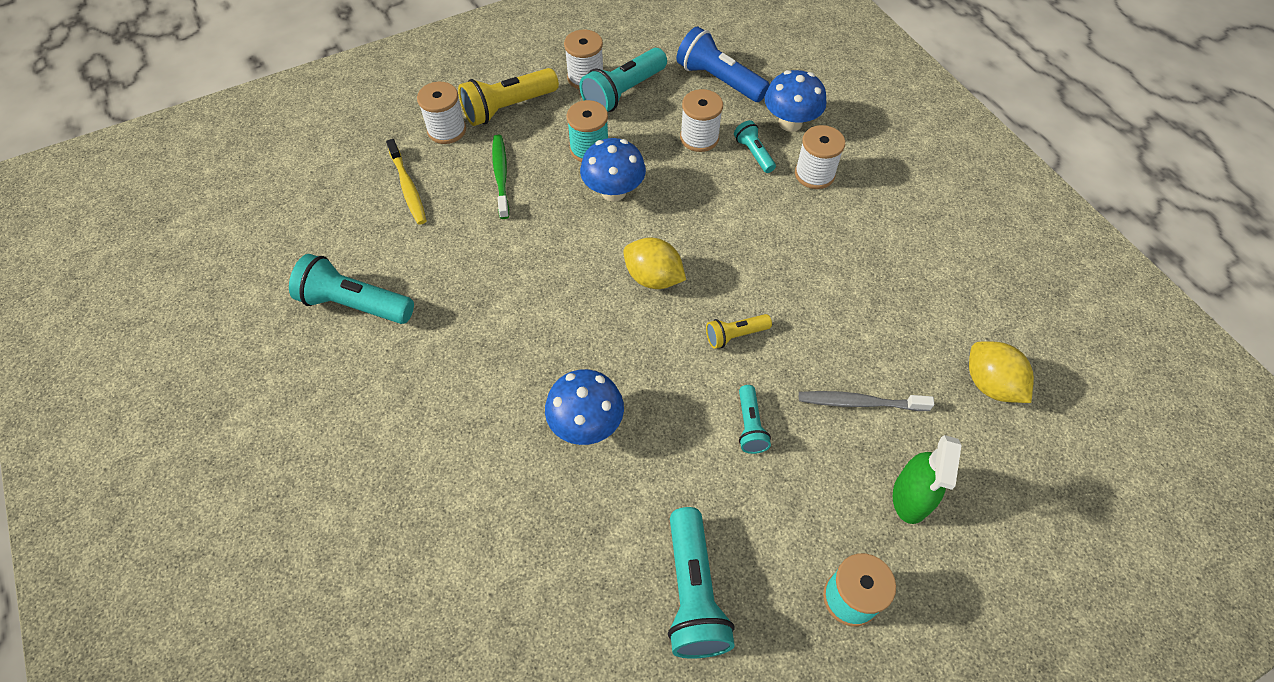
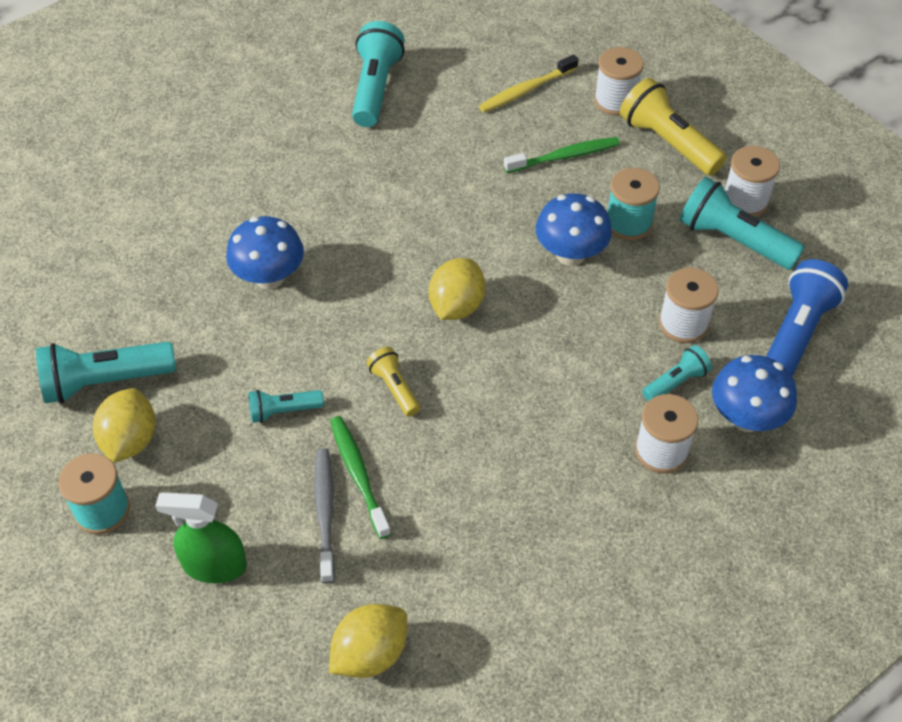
camera: 80 degrees right, 5 degrees down
none -> yellow lemon [93,388,156,463]
none -> green toothbrush [330,416,391,539]

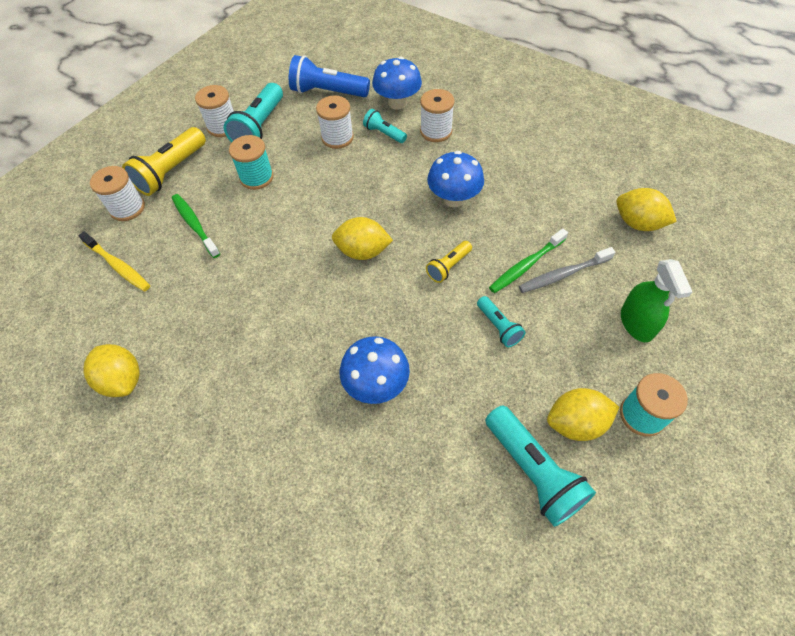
camera: 105 degrees left, 5 degrees up
turquoise flashlight [352,21,405,127] -> yellow lemon [83,344,140,397]
blue mushroom [536,193,612,266] -> blue mushroom moved to [427,151,484,207]

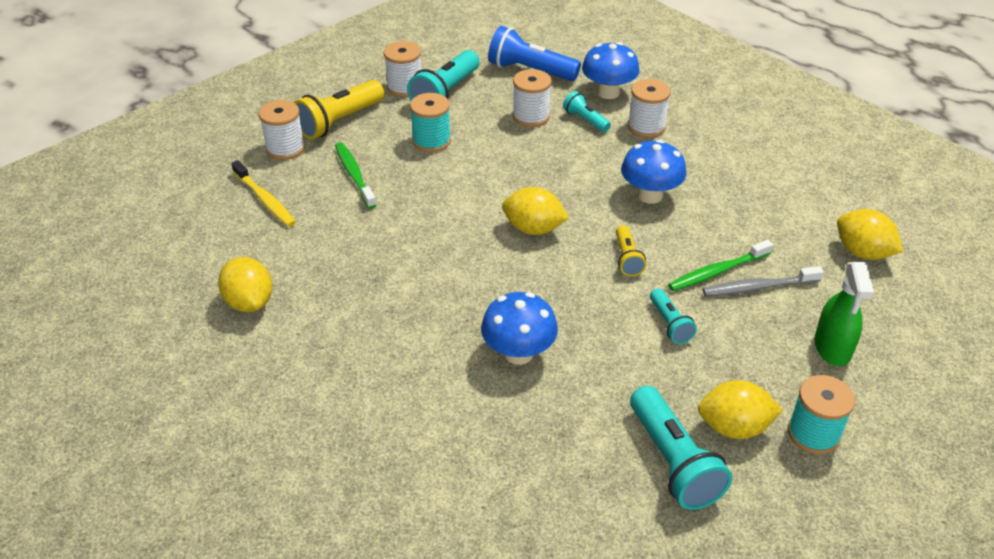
camera: 10 degrees right, 15 degrees down
yellow flashlight [426,241,472,283] -> yellow flashlight turned 60 degrees counterclockwise [616,225,646,276]

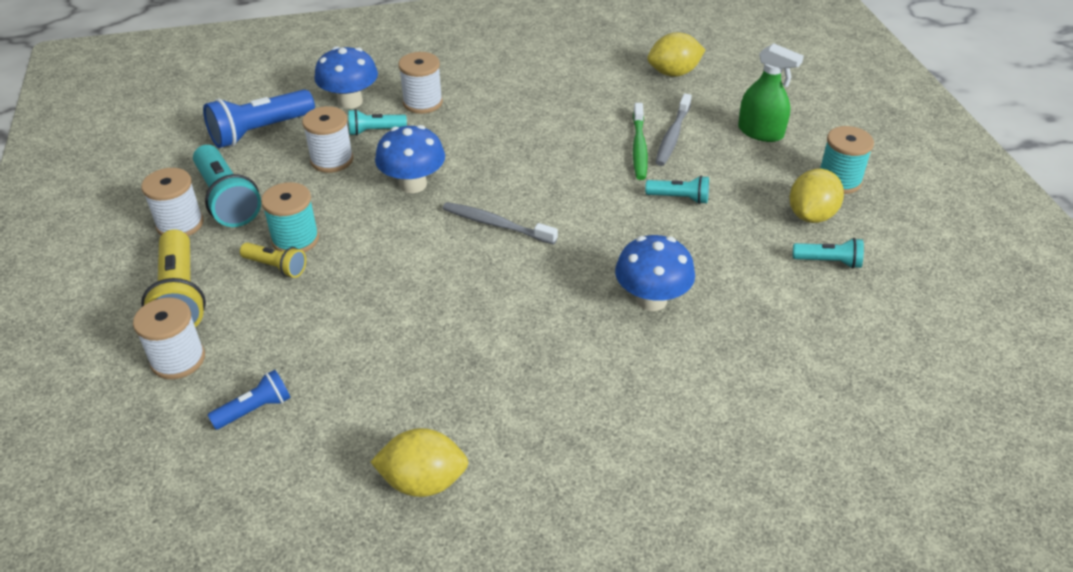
camera: 60 degrees left, 0 degrees up
yellow toothbrush [231,160,296,227] -> blue flashlight [208,370,291,429]
green toothbrush [335,142,377,209] -> none
yellow lemon [502,187,569,235] -> grey toothbrush [443,202,558,245]
yellow flashlight [616,225,646,276] -> yellow flashlight moved to [240,242,306,278]
blue mushroom [621,140,686,204] -> blue mushroom moved to [375,125,445,193]
turquoise flashlight [630,386,732,510] -> turquoise flashlight [793,238,864,269], size x0.55

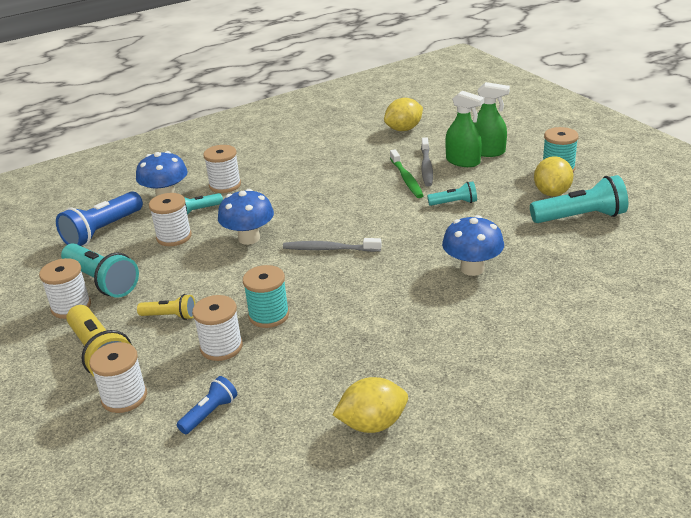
camera: 15 degrees left, 10 degrees down
turquoise spool [261,182,319,252] -> turquoise spool moved to [243,265,289,328]
turquoise flashlight [793,238,864,269] -> turquoise flashlight [530,175,628,223], size x1.82
none -> white spool [192,295,243,361]
none -> green spray bottle [445,91,484,167]

